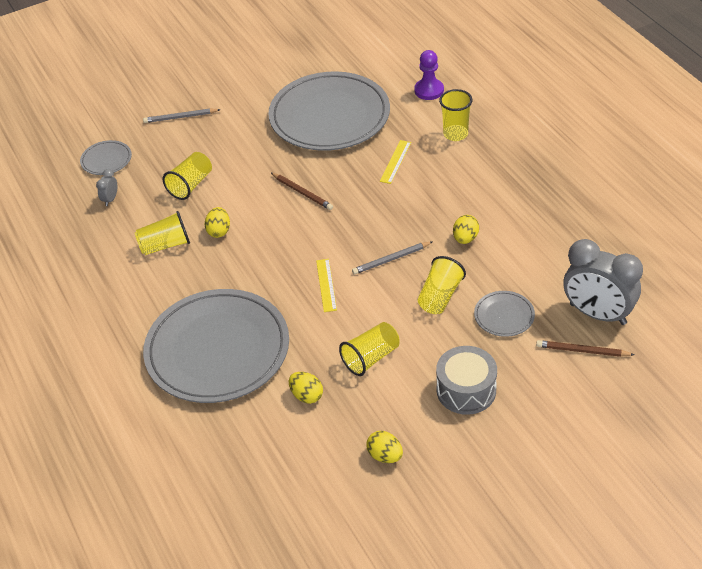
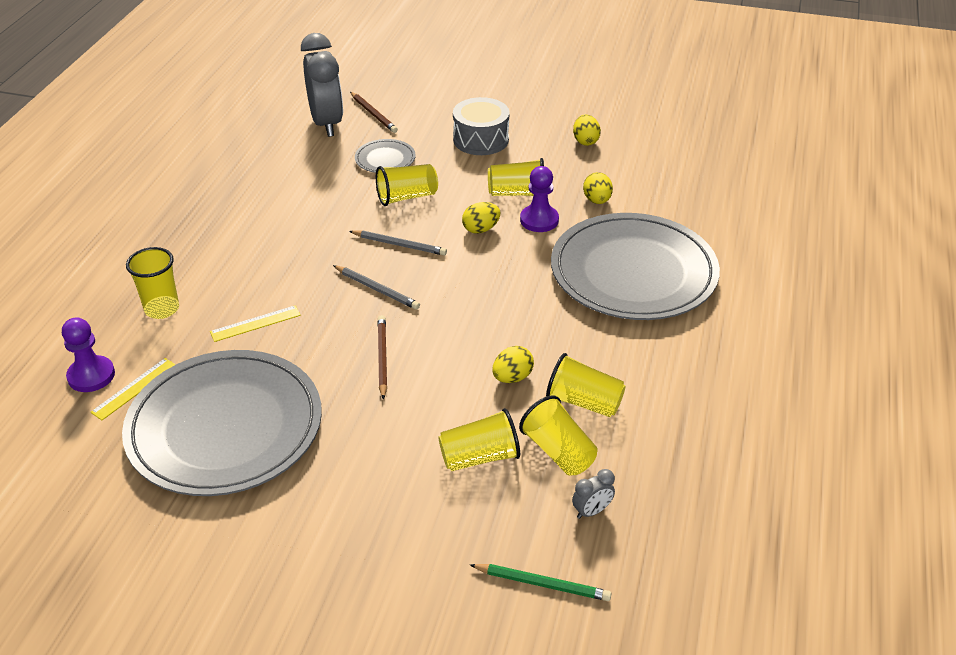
camera: 140 degrees left, 5 degrees down
grey plate [80,140,132,175] -> green pencil [470,564,612,601]
grey pencil [143,108,221,123] -> grey pencil moved to [333,265,420,310]
yellow ruler [316,259,337,312] -> yellow ruler moved to [90,358,176,420]
yellow egg [453,215,479,244] -> yellow egg moved to [462,202,500,234]
none -> yellow cup [519,395,598,476]
none -> purple pawn [520,166,559,232]

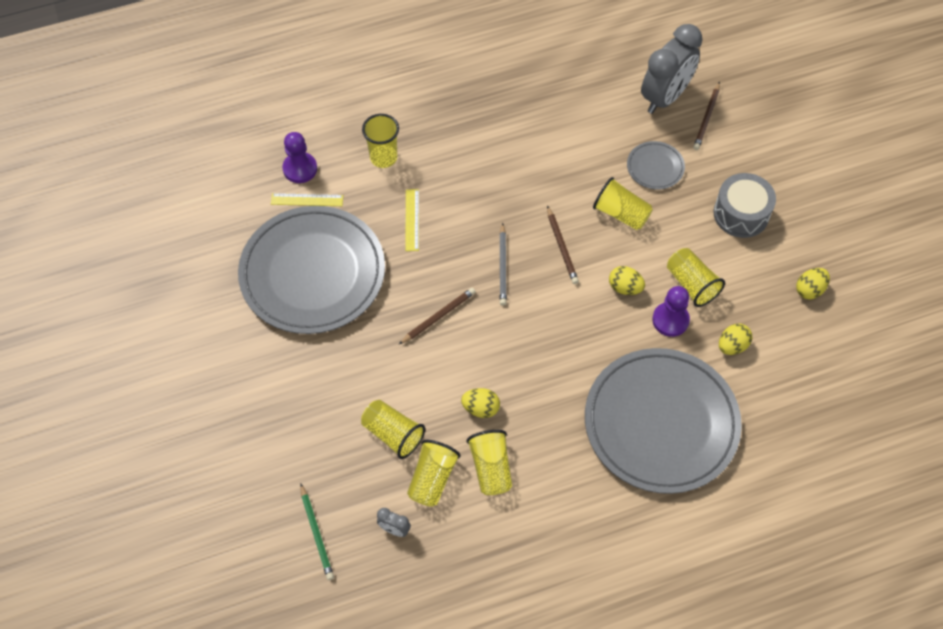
camera: 55 degrees right, 20 degrees up
yellow ruler [210,305,301,342] -> yellow ruler turned 60 degrees clockwise [405,189,419,251]
grey pencil [349,230,447,256] -> brown pencil [547,206,579,284]

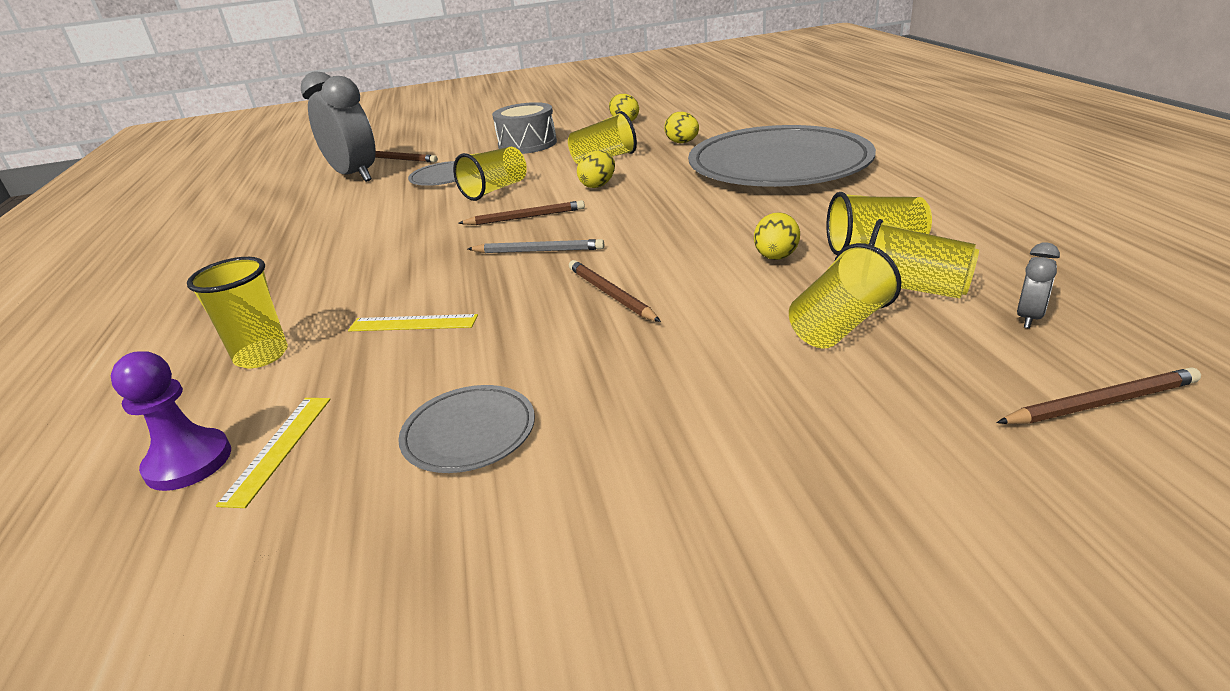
camera: 80 degrees left, 30 degrees down
grey plate [238,206,385,334] -> grey plate [398,385,535,473], size x0.42
green pencil [300,484,334,580] -> brown pencil [997,367,1201,424]
purple pawn [652,286,690,337] -> none

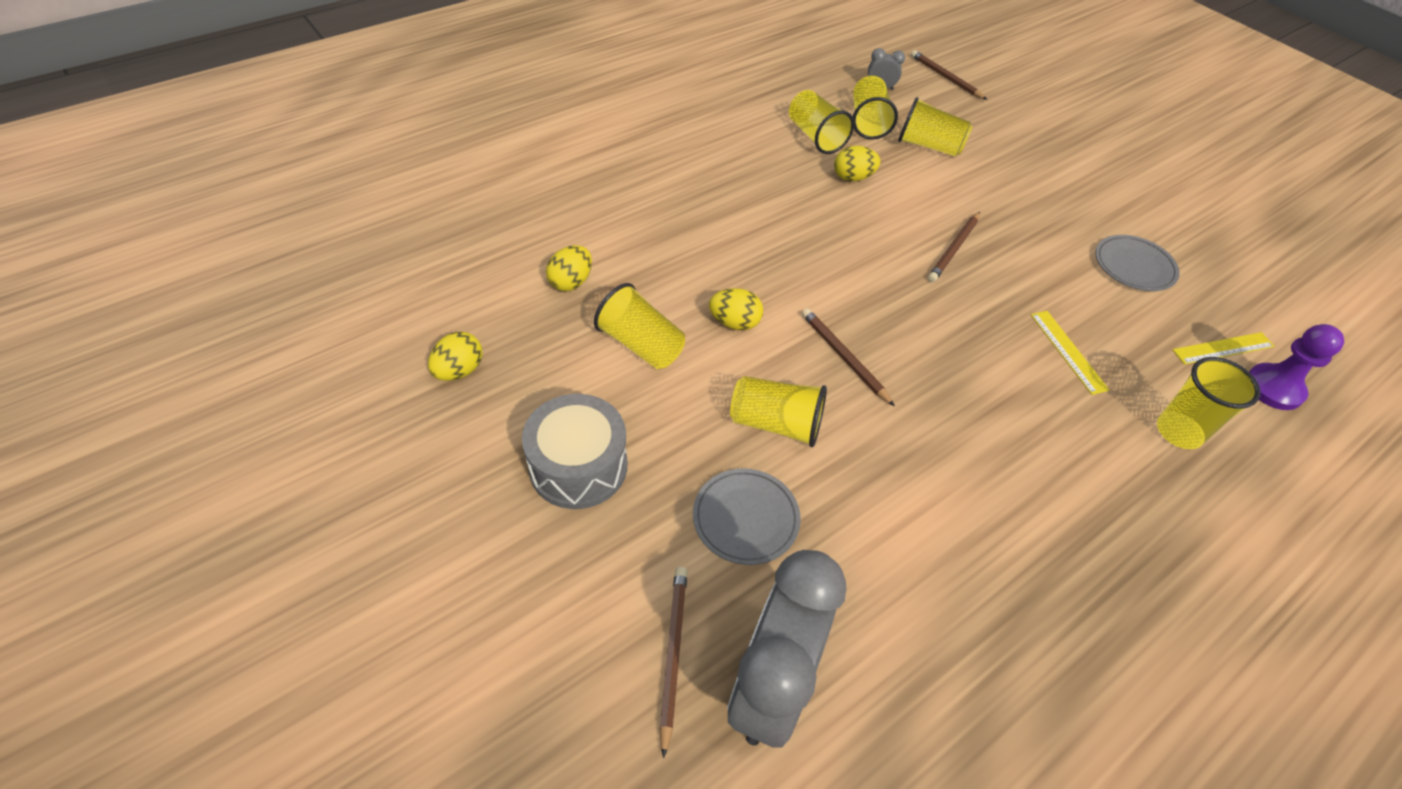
camera: 120 degrees left, 20 degrees up
grey pencil [468,239,604,253] -> none
grey plate [688,125,876,187] -> none

